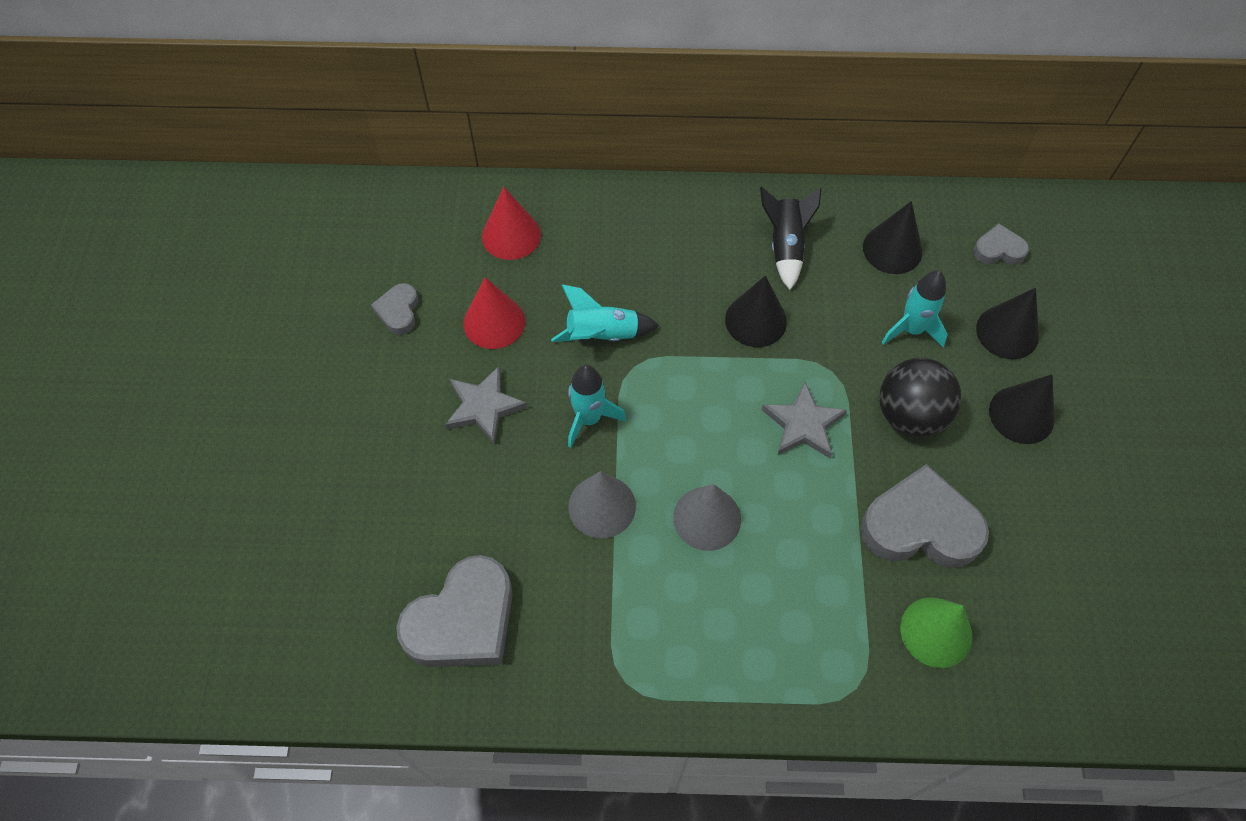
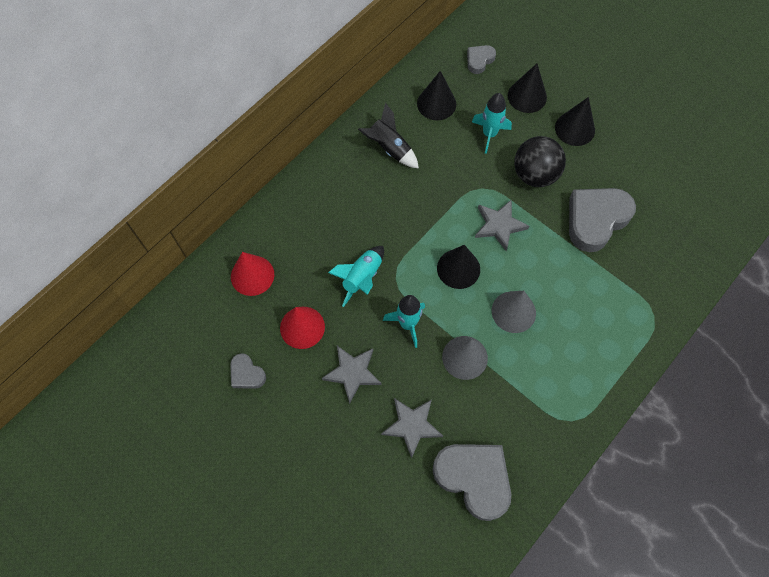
camera: 50 degrees left, 5 degrees up
grey heart [396,555,513,667] -> grey heart turned 45 degrees counterclockwise [432,444,511,521]
black cone [725,275,787,347] -> black cone moved to [437,245,480,289]
green cone [900,597,973,668] -> none
none -> grey star [381,398,443,459]

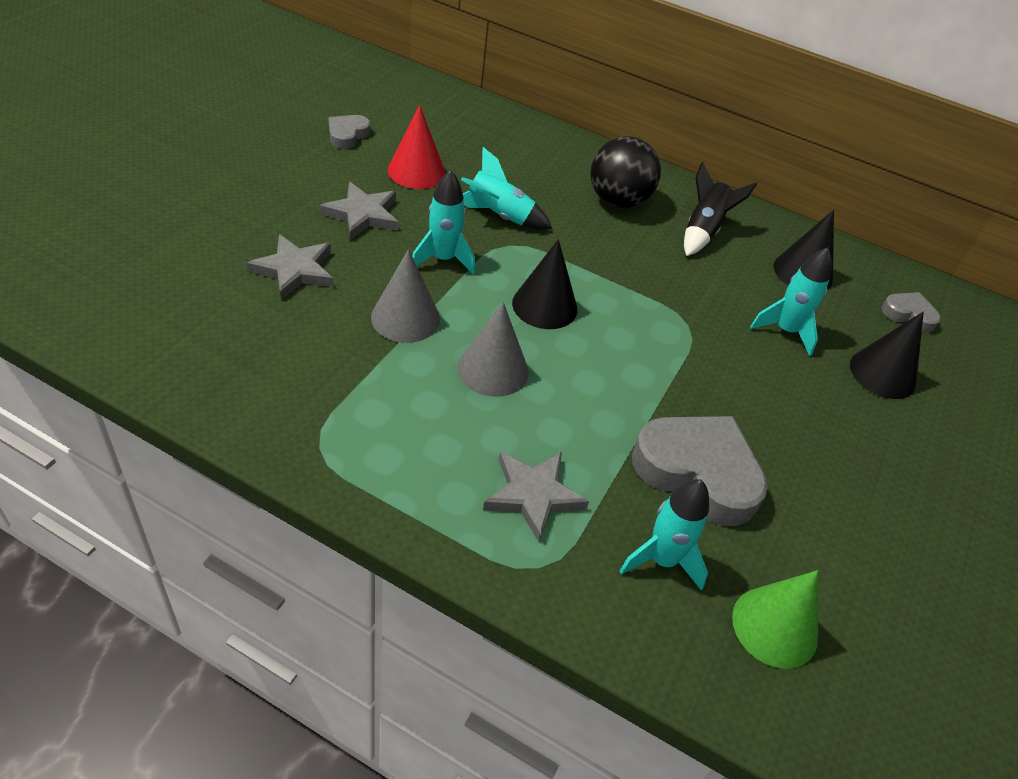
camera: 70 degrees right, 20 degrees down
red cone [231,252,274,296] -> none
grey heart [432,444,511,521] -> none
grey star [475,199,529,251] -> grey star moved to [483,452,589,542]
black ball [514,136,566,187] -> black ball moved to [591,136,661,208]
black cone [555,97,595,146] -> none
none -> turquoise rocket [620,479,709,591]
none -> green cone [732,570,818,669]

